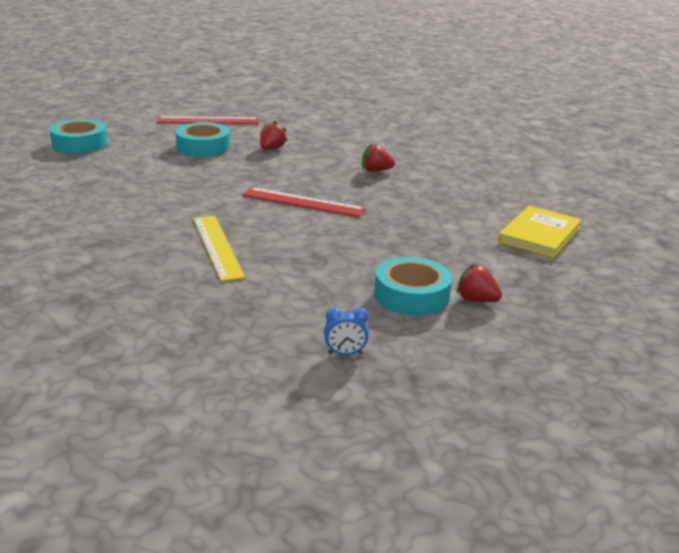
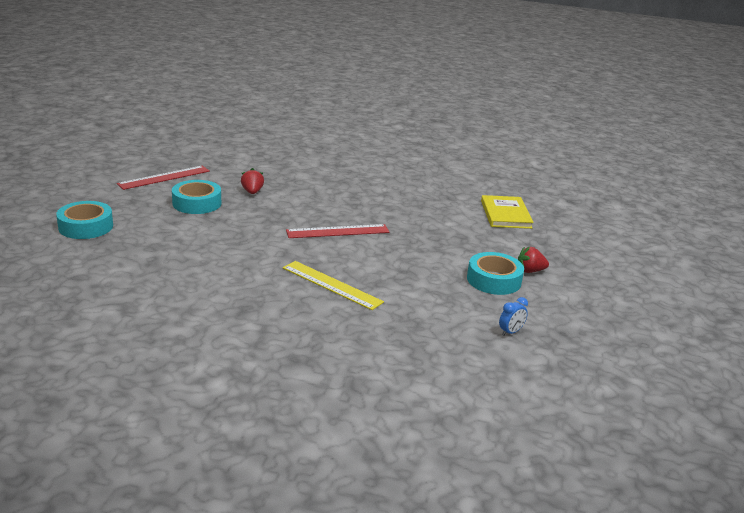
camera: 35 degrees left, 0 degrees up
red strawberry [362,143,395,172] -> none

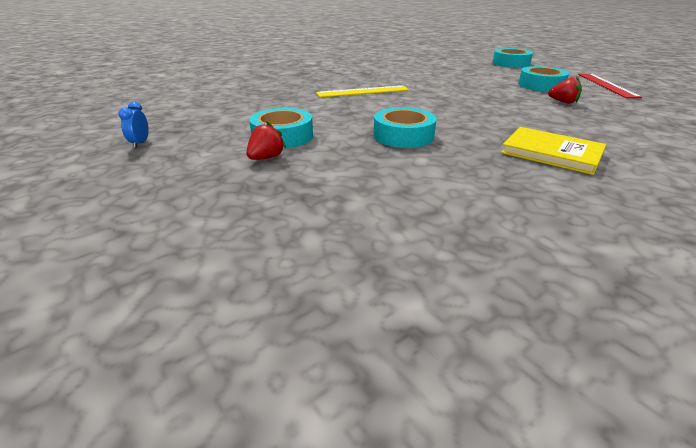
camera: 130 degrees right, 5 degrees up
red ruler [286,224,389,238] -> none
yellow book [481,195,534,229] -> yellow book moved to [501,127,606,175]
blue clock [499,297,528,336] -> blue clock moved to [118,102,149,148]
none -> turquoise tape [373,107,437,148]

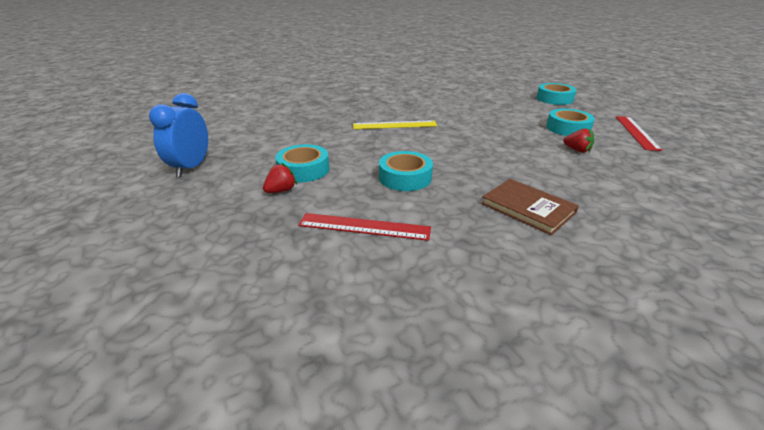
camera: 10 degrees right, 0 degrees up
blue clock [118,102,149,148] -> blue clock [149,93,208,177], size x2.22
yellow book [501,127,606,175] -> brown book [481,179,579,235]
none -> red ruler [298,213,431,241]

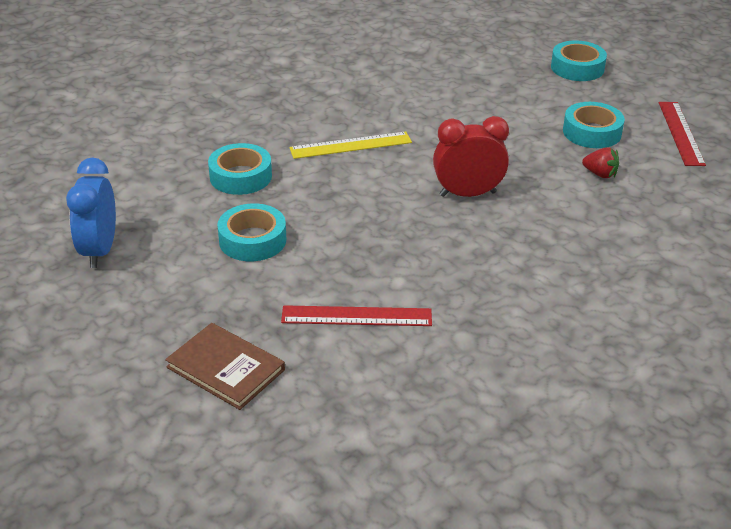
camera: 10 degrees left, 5 degrees up
red strawberry [263,163,297,193] -> none
turquoise tape [379,151,433,191] -> turquoise tape moved to [208,143,272,195]
brown book [481,179,579,235] -> brown book moved to [165,323,285,410]
none -> red clock [433,116,509,197]

